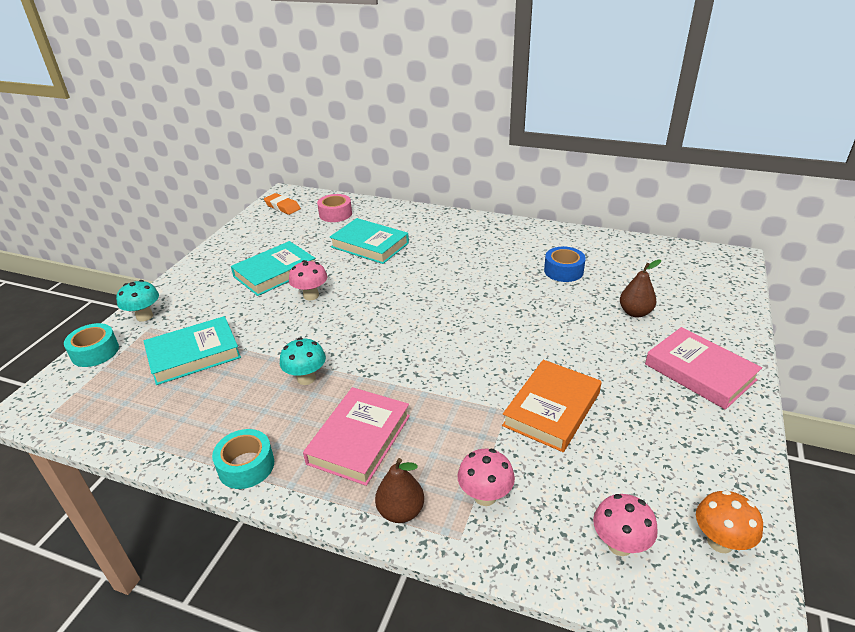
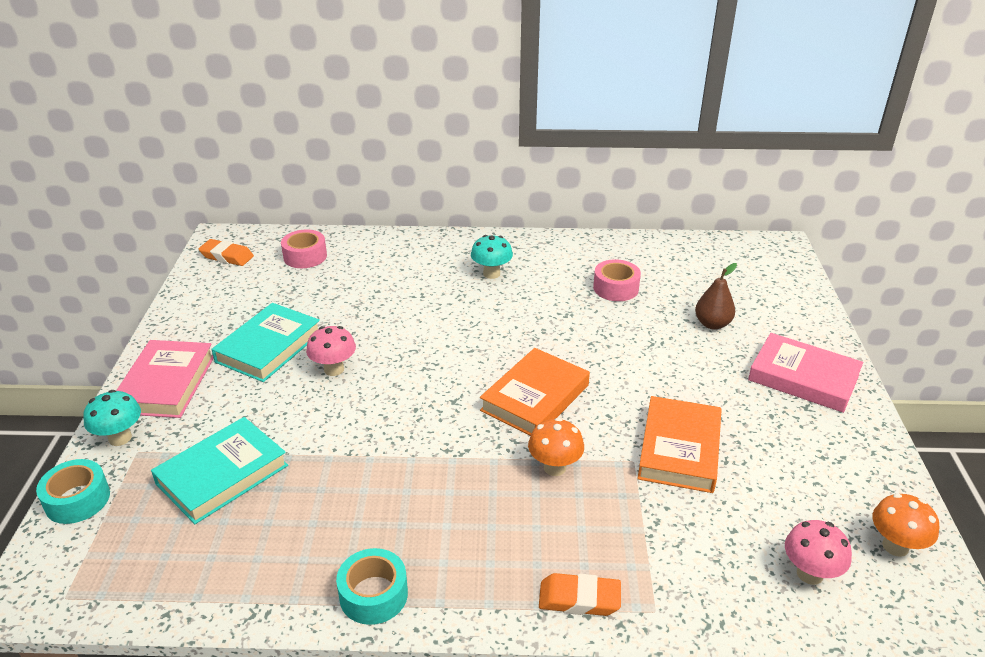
camera: 20 degrees left, 0 degrees up
turquoise mushroom [280,338,326,385] -> turquoise mushroom moved to [471,235,513,279]
pink book [303,387,410,486] -> pink book moved to [116,340,214,418]
turquoise book [329,218,409,264] -> none
brown pear [375,458,424,523] -> orange eraser [539,573,621,616]
pink mushroom [457,449,515,506] -> none
blue tape [544,246,586,282] -> pink tape [593,259,641,301]
none -> orange book [480,348,590,436]
none -> orange mushroom [528,418,584,476]

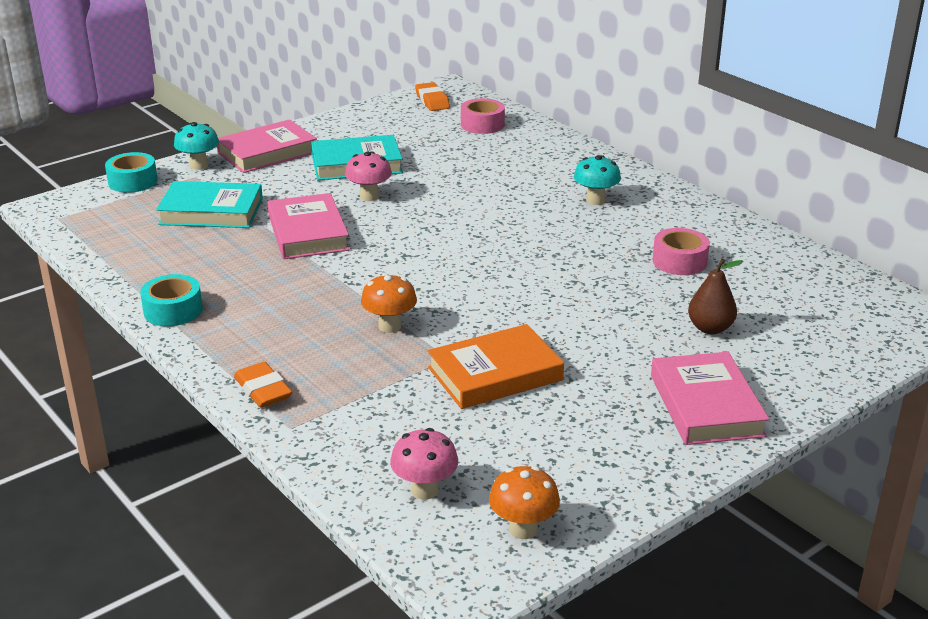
camera: 50 degrees right, 5 degrees down
orange book [480,348,590,436] -> none
none -> pink book [268,193,350,259]

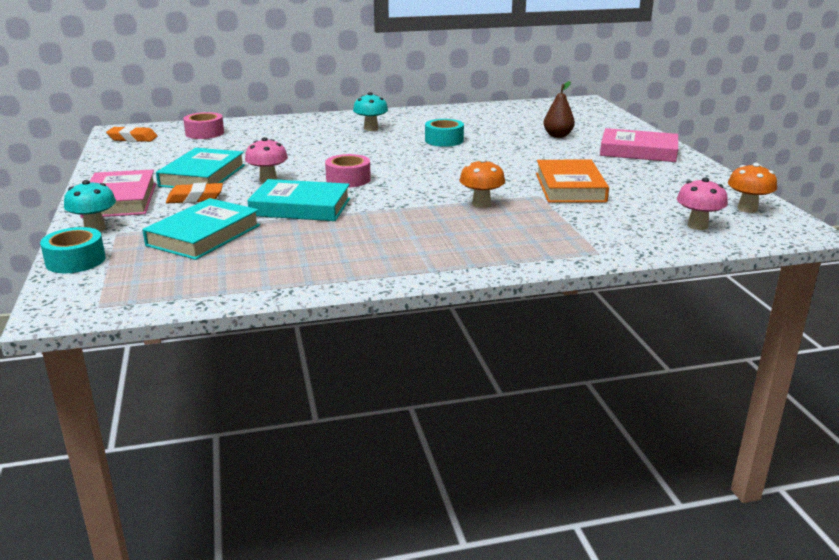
camera: 65 degrees left, 5 degrees down
turquoise tape [140,274,203,326] -> turquoise tape moved to [425,119,464,147]
orange eraser [234,362,292,407] -> orange eraser moved to [166,183,223,203]
pink book [268,193,350,259] -> turquoise book [247,179,350,221]
pink tape [653,228,710,275] -> pink tape moved to [325,154,371,188]

